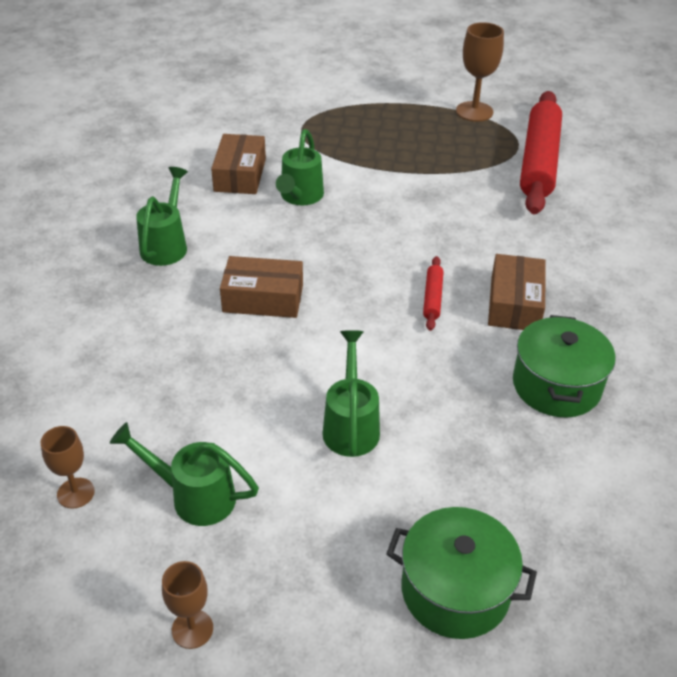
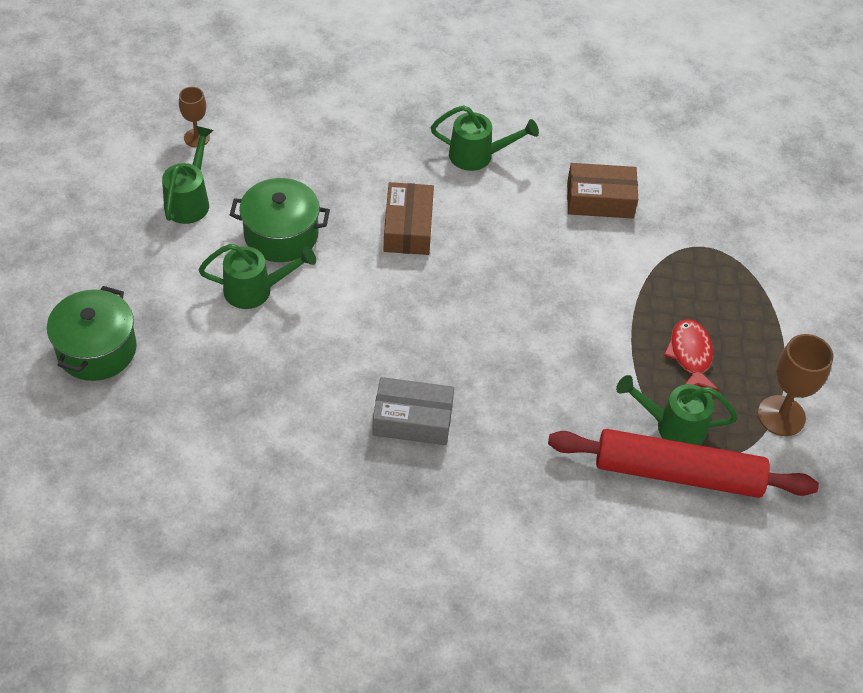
camera: 85 degrees right, 10 degrees up
brown goblet [162,561,213,649] -> none
green watering can [276,129,324,206] -> green watering can moved to [616,375,738,445]
red rolling pin [423,256,444,331] -> none
brown box [488,254,546,330] -> grey box [372,377,454,445]
green pot [513,315,615,417] -> green pot moved to [230,178,330,262]
none -> red fish [663,319,718,391]

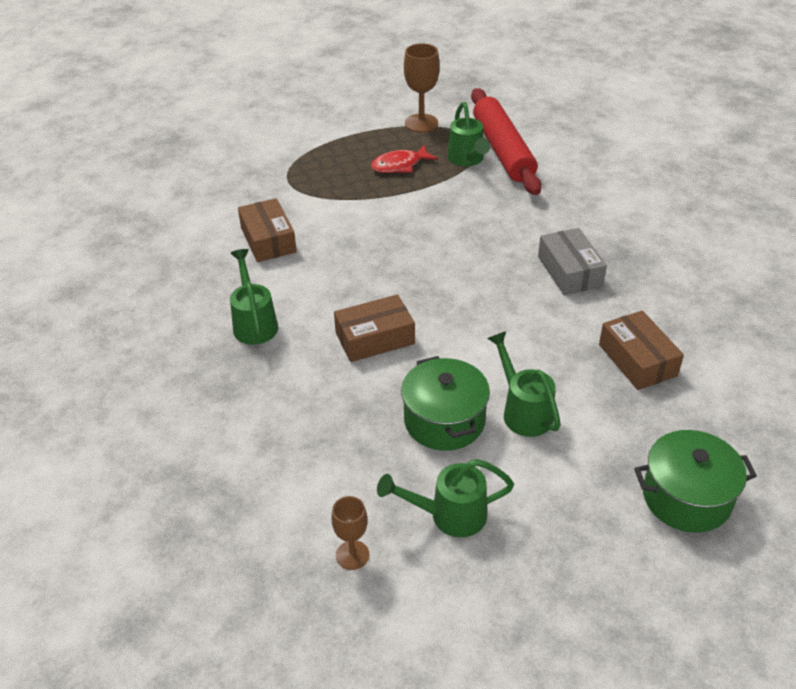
camera: 110 degrees left, 10 degrees down
none -> brown box [599,310,684,390]

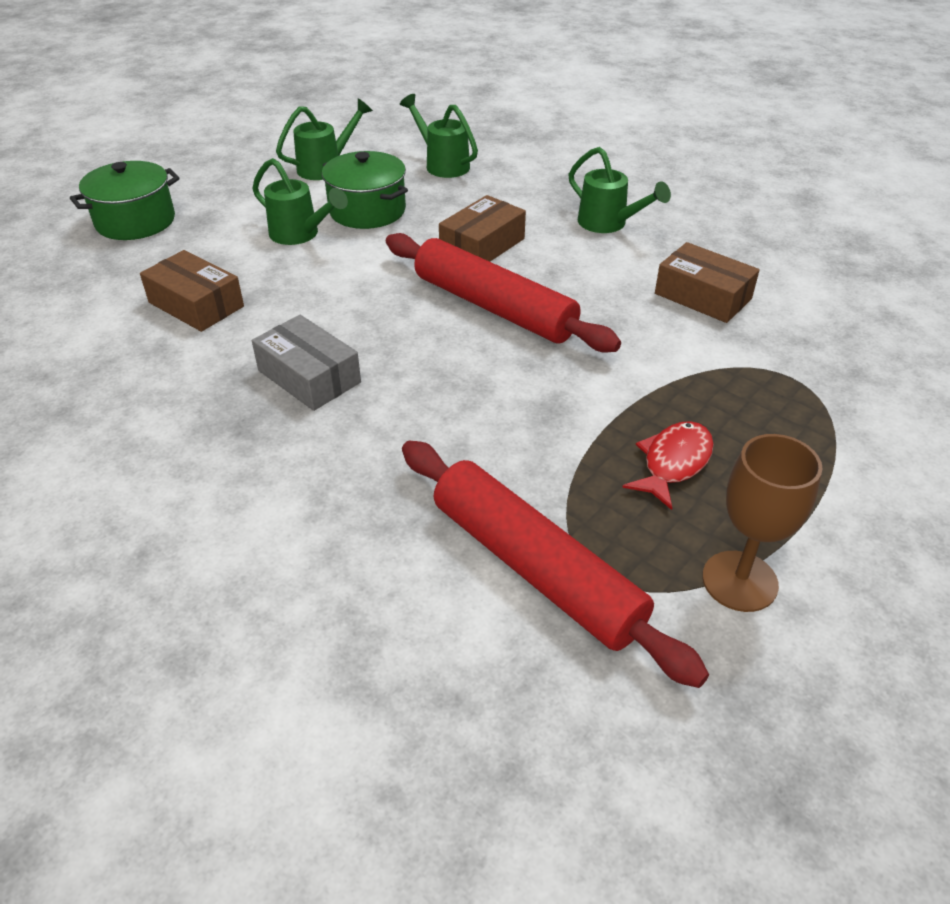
camera: 150 degrees right, 0 degrees up
brown goblet [331,496,369,570] -> none
green watering can [447,102,490,166] -> green watering can moved to [400,94,478,178]
none -> red rolling pin [386,233,621,353]

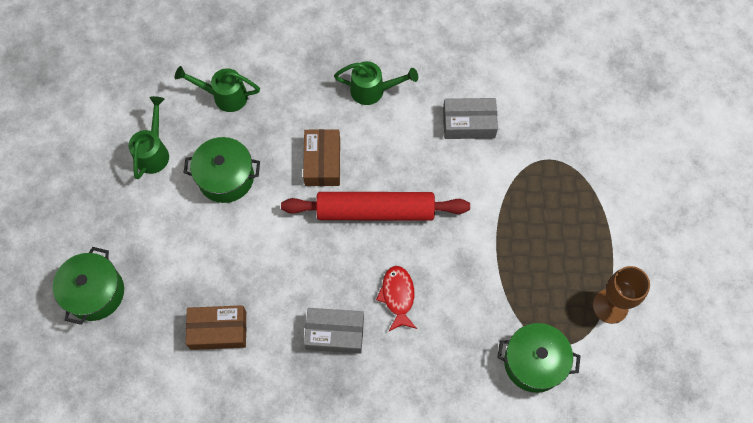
camera: 40 degrees left, 25 degrees up
green watering can [252,158,348,245] -> none
red rolling pin [402,440,709,688] -> green pot [497,323,581,393]
red fish [623,421,714,510] -> red fish moved to [376,266,417,331]
brown box [655,242,760,323] -> grey box [443,98,498,139]

